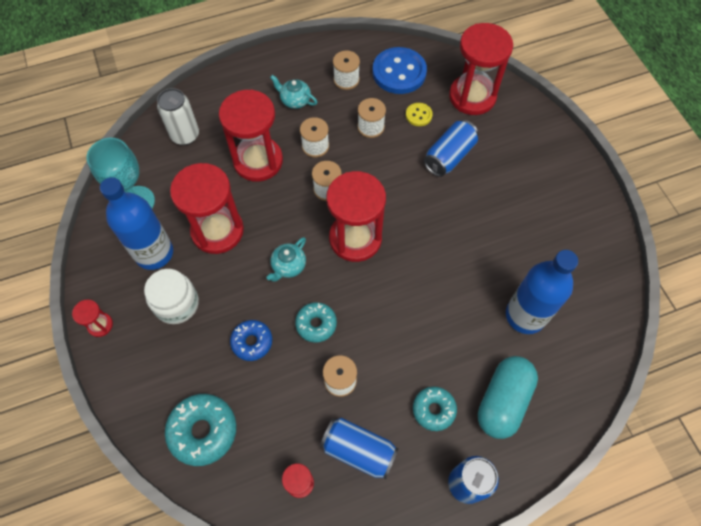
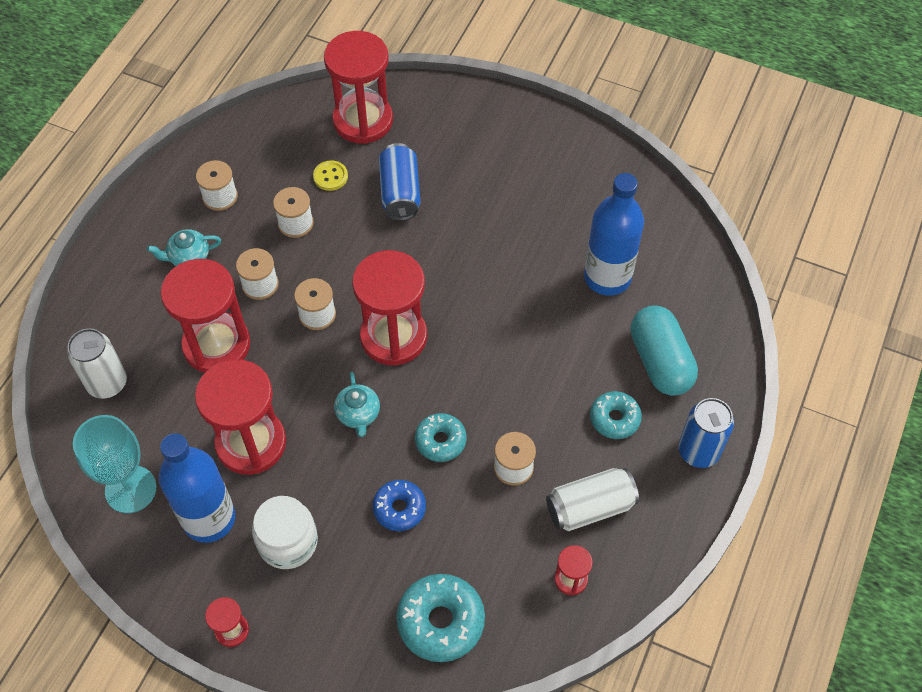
camera: 45 degrees left, 5 degrees down
blue can [320,418,399,479] -> white can [546,468,639,531]
blue button [373,47,427,94] -> none

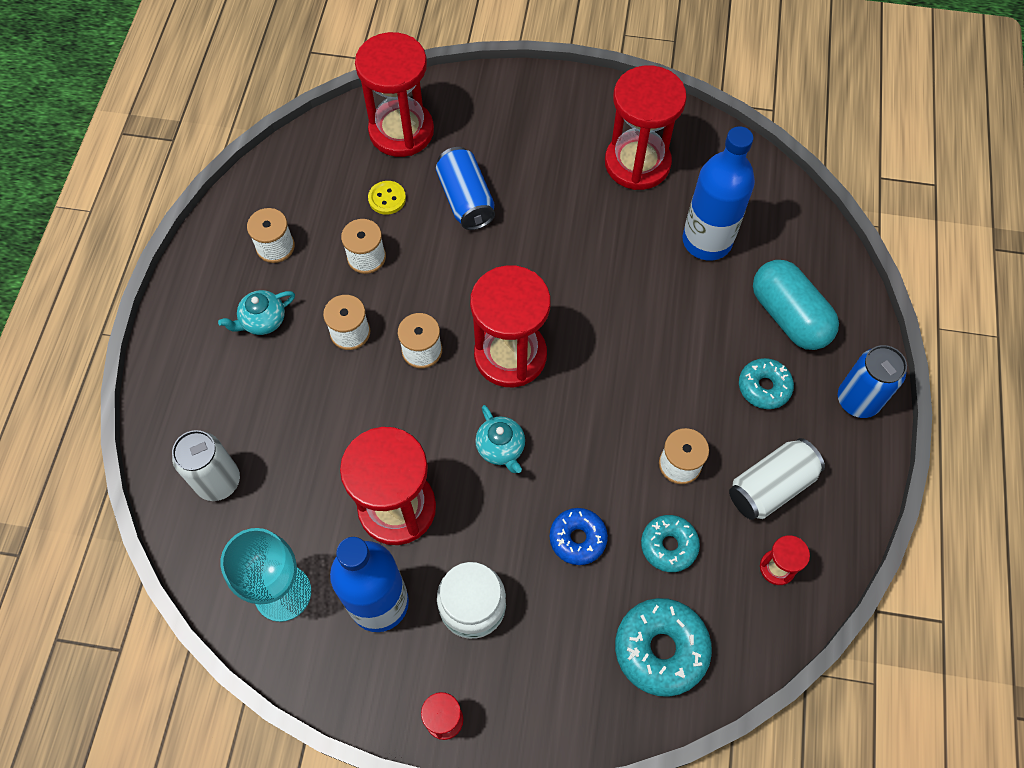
camera: 15 degrees left, 5 degrees up
red hourglass [160,259,250,373] -> red hourglass moved to [605,65,687,190]
turquoise donut [415,413,467,462] -> turquoise donut moved to [641,515,700,572]

